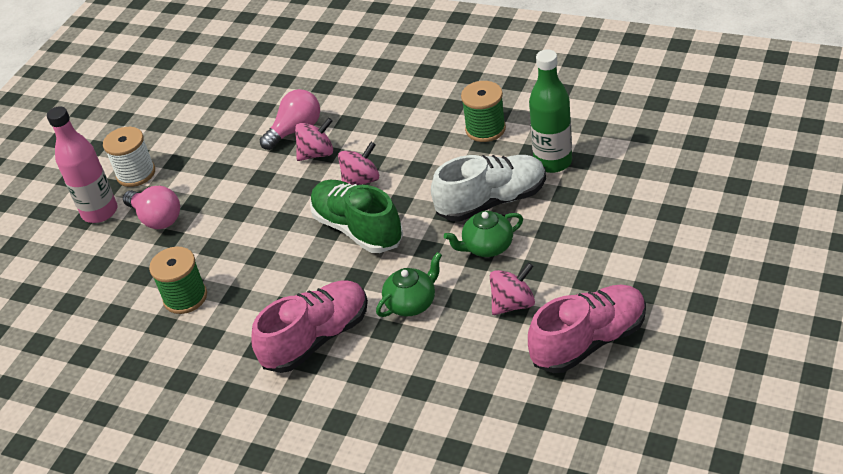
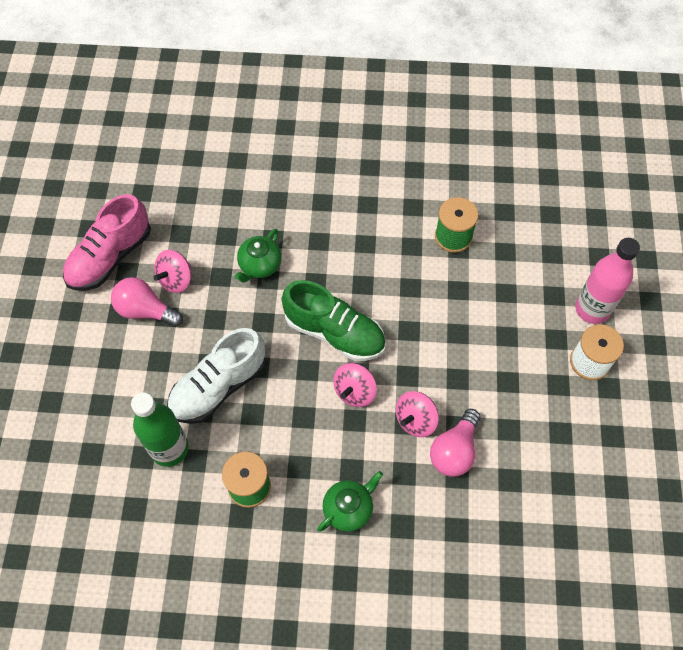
camera: 155 degrees right, 20 degrees up
pink light bulb [123,186,180,229] -> pink light bulb moved to [111,277,183,327]
pink shoe [252,281,368,373] -> none
green teapot [444,211,523,257] -> green teapot moved to [317,471,383,532]

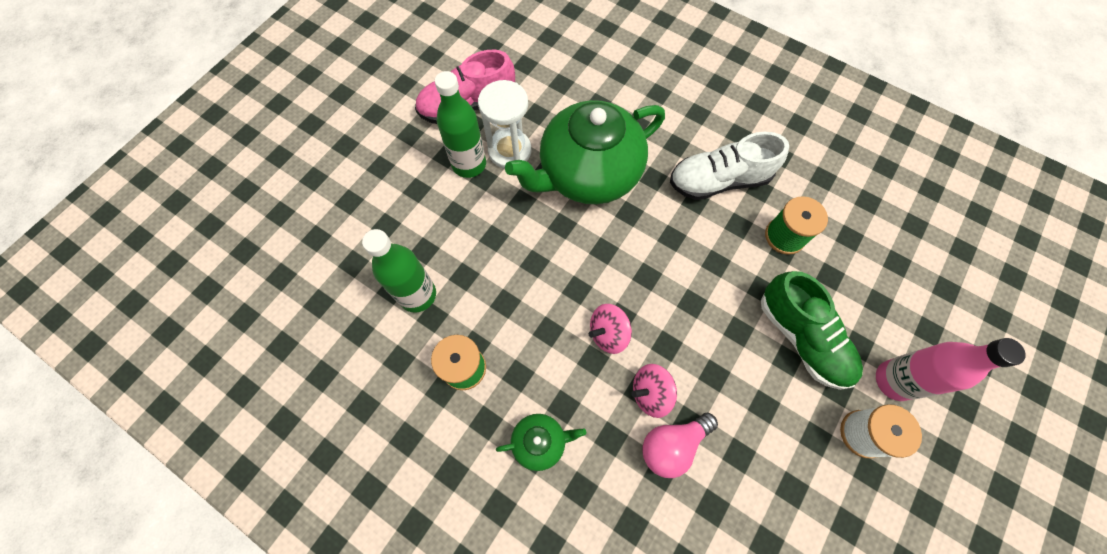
camera: 30 degrees right, 5 degrees up
pink light bulb [111,277,183,327] -> green bottle [435,71,486,178]
pink spinning top [153,250,191,293] -> white hourglass [478,80,531,169]
white shoe [167,328,266,424] -> white shoe moved to [670,132,789,200]
green teapot [234,229,281,283] -> green teapot [505,100,665,204], size x2.32
green shoe [282,280,386,361] -> green shoe moved to [761,271,863,390]

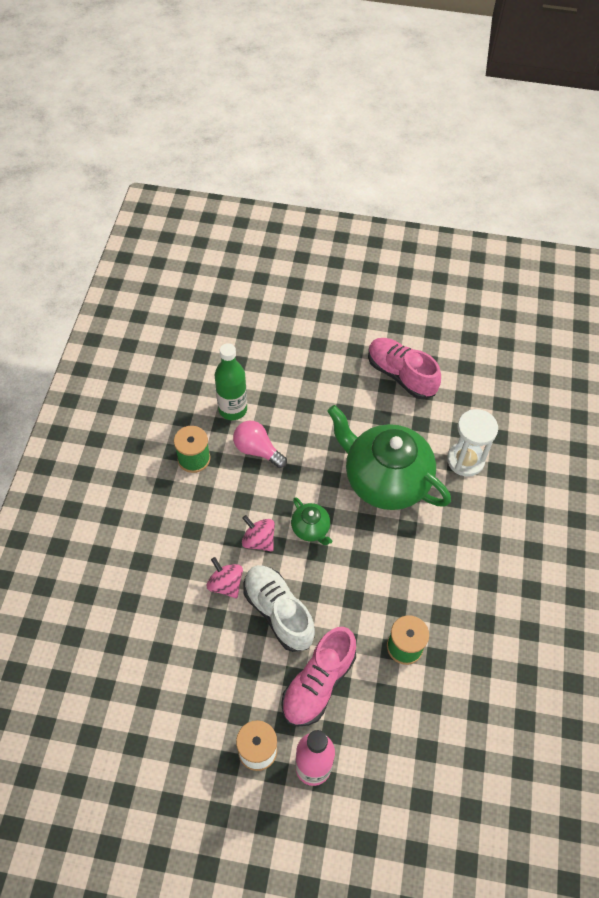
camera: 65 degrees right, 10 degrees down
green bottle [435,71,486,178] -> none
white hourglass [478,80,531,169] -> white hourglass moved to [447,409,498,477]
green teapot [496,414,586,471] -> green teapot moved to [291,497,332,545]
pink light bulb [642,413,718,478] -> pink light bulb moved to [233,421,287,468]
white shoe [670,132,789,200] -> white shoe moved to [243,565,315,652]
green shoe [761,271,863,390] -> pink shoe [281,627,356,727]

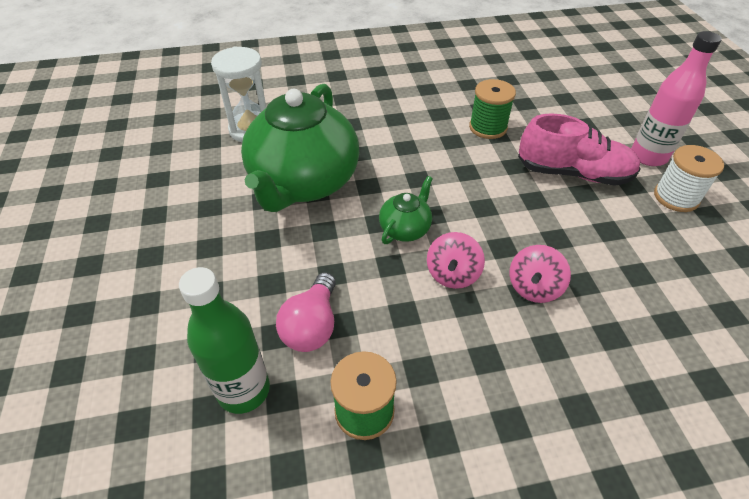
camera: 110 degrees left, 10 degrees down
white shoe [243,565,315,652] -> none
pink shoe [368,338,441,399] -> none

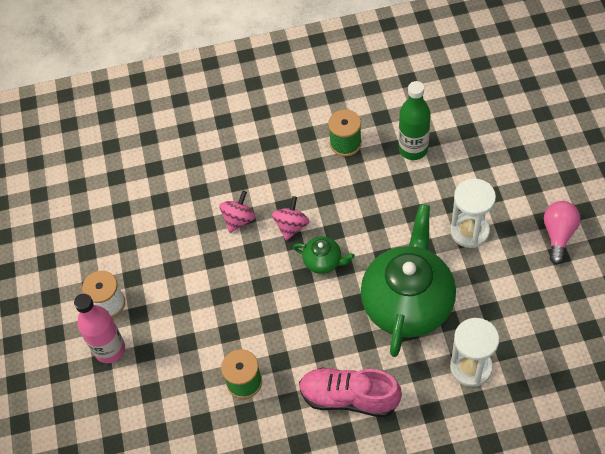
camera: 175 degrees left, 10 degrees up
pink light bulb [276,273,336,352] -> pink light bulb moved to [544,201,580,264]
green teapot [379,176,433,244] -> green teapot turned 105 degrees counterclockwise [293,236,355,274]
pink shoe [518,114,641,186] -> pink shoe moved to [299,367,402,417]
none -> white hourglass [450,178,496,248]

